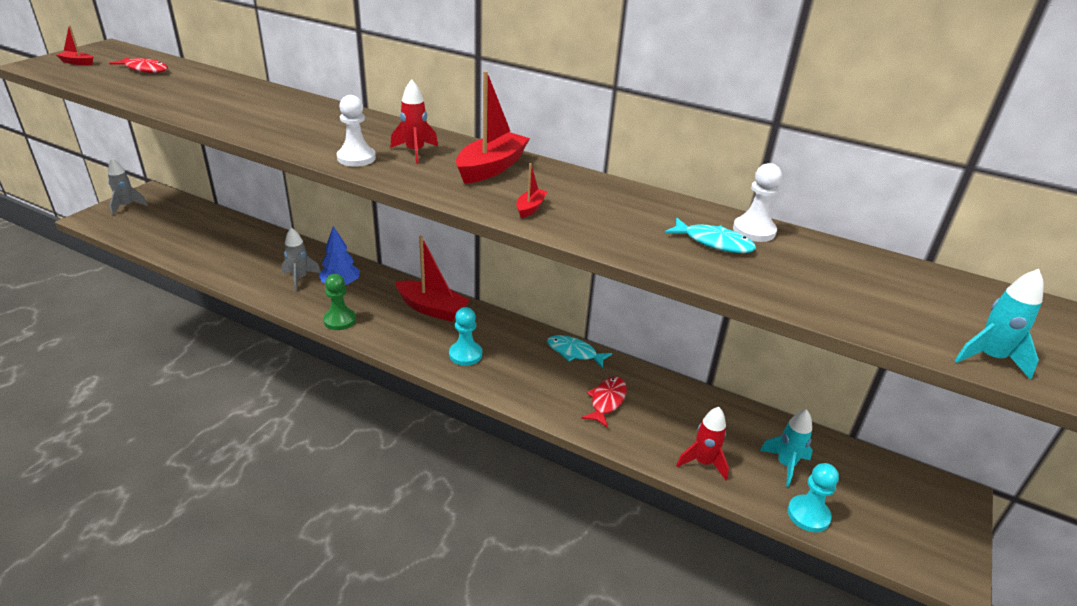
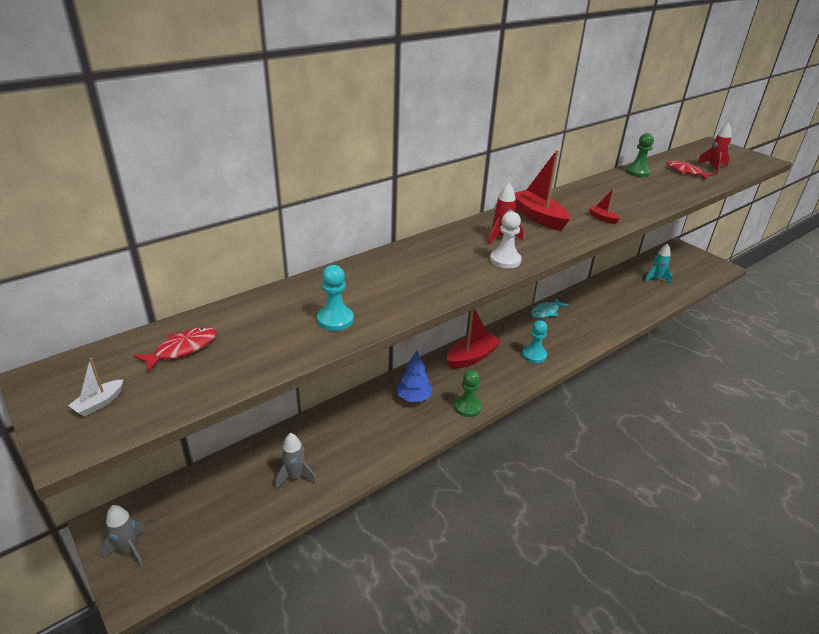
camera: 65 degrees left, 0 degrees up
red boat [57,25,93,65] -> white boat [68,358,123,417]
grey rocket [282,227,321,291] -> grey rocket moved to [275,433,317,489]
red fish [582,377,627,428] -> red fish moved to [667,161,715,180]
turquoise fish [665,218,756,253] -> none
red rocket [676,407,729,480] -> red rocket moved to [697,123,732,174]
white pawn [733,163,782,242] -> green pawn [626,133,654,177]
turquoise pawn [788,463,839,532] -> turquoise pawn moved to [317,265,354,331]
turquoise rocket [954,269,1044,380] -> none

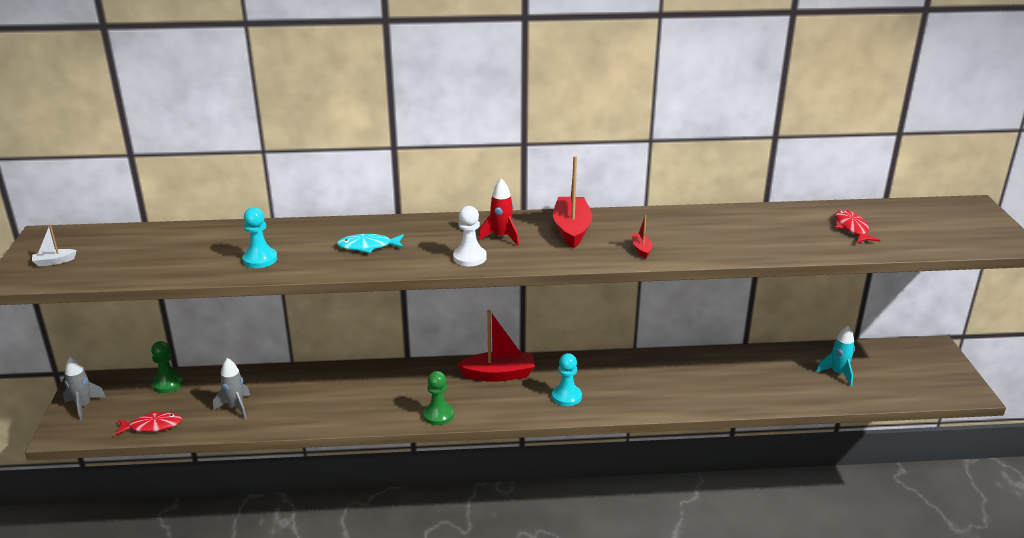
camera: 35 degrees right, 5 degrees down
red fish [134,327,217,372] -> red fish moved to [115,411,182,436]
blue tree [396,350,433,402] -> none
turquoise fish [531,298,568,318] -> turquoise fish moved to [337,234,404,253]
green pawn [626,133,654,177] -> green pawn moved to [151,341,183,393]
red rocket [697,123,732,174] -> none

